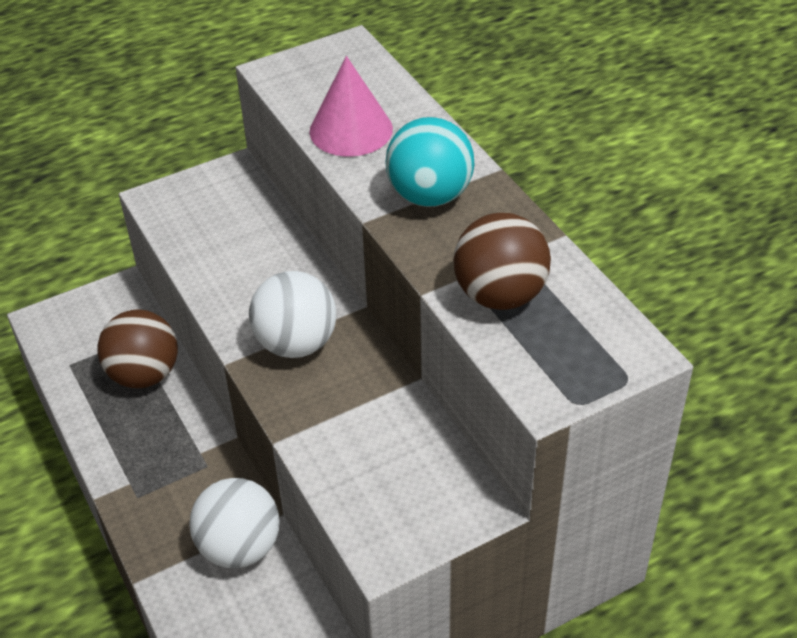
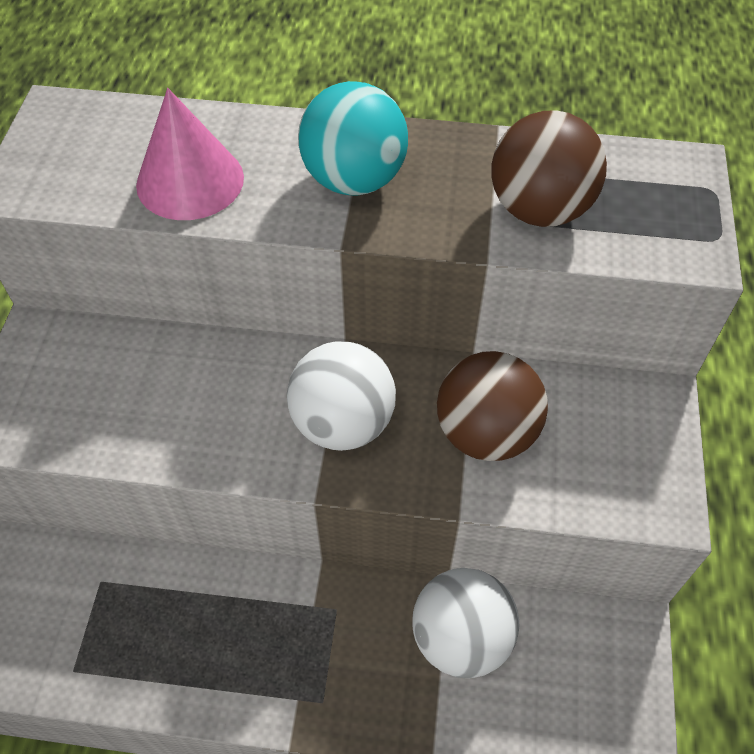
camera: 55 degrees left, 10 degrees up
brown ball [97,310,178,388] -> brown ball moved to [437,351,548,461]

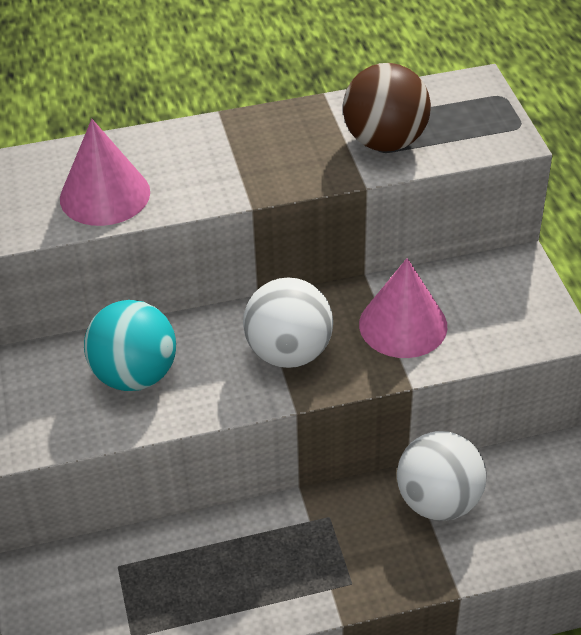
camera: 20 degrees left, 10 degrees down
turquoise ball [298,81,408,195] -> turquoise ball moved to [84,300,176,391]
brown ball [437,351,548,461] -> pink cone [359,258,447,358]

